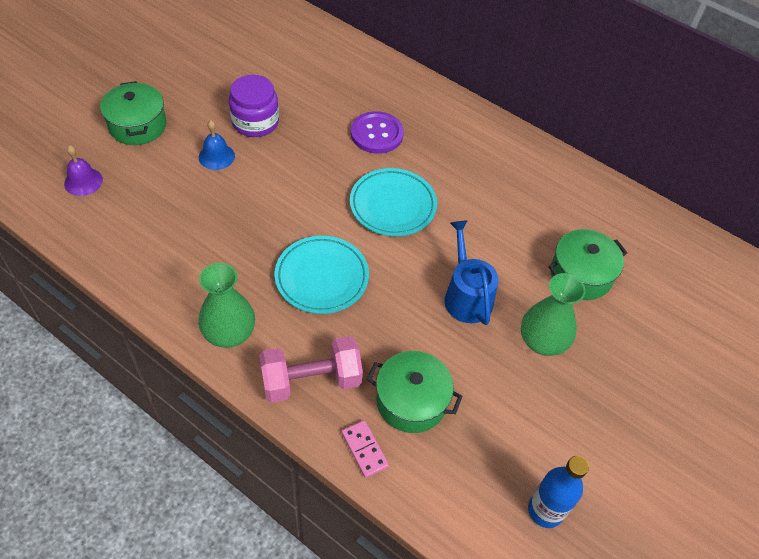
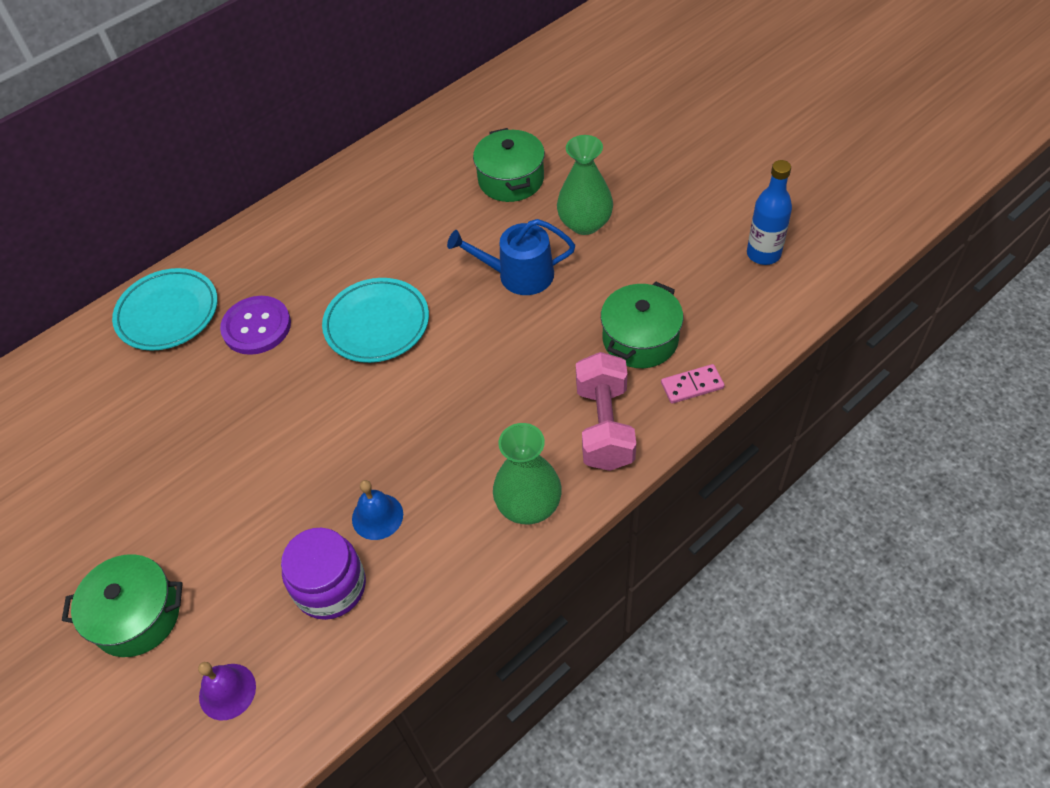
camera: 70 degrees left, 0 degrees up
blue bell [199,120,235,170] -> blue bell moved to [352,480,403,540]
purple jar [229,75,279,137] -> purple jar moved to [281,528,366,620]
turquoise plate [274,236,369,314] -> turquoise plate moved to [112,268,218,351]

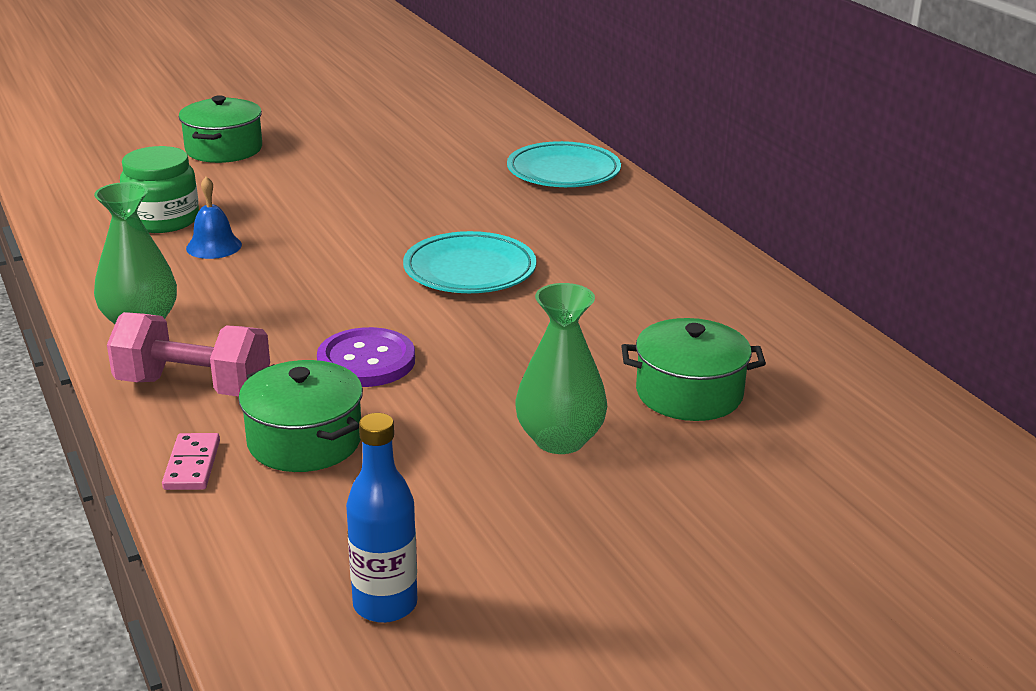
camera: 100 degrees right, 25 degrees down
purple bell [198,662,256,721] -> none
purple button [220,296,291,355] -> purple button moved to [317,327,415,387]
purple jar [281,528,366,620] -> green jar [120,146,199,233]
blue watering can [447,219,575,295] -> none

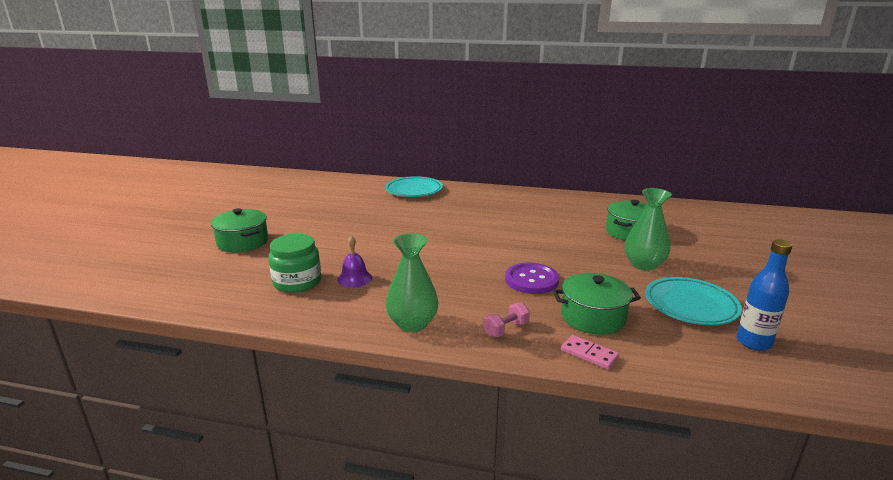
camera: 50 degrees left, 5 degrees down
pink dumbbell [107,312,270,397] -> pink dumbbell [483,302,530,337], size x0.52
blue bell [186,176,242,259] -> purple bell [337,235,372,288]
turquoise plate [403,231,537,293] -> turquoise plate moved to [645,277,742,325]

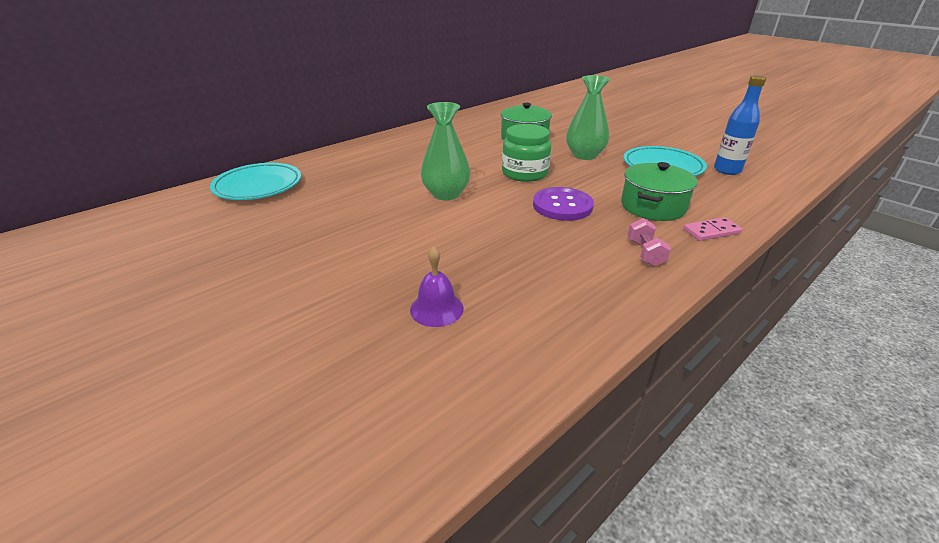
camera: 55 degrees left, 10 degrees up
green pot [211,208,268,252] -> none
green jar [269,234,321,293] -> green jar moved to [502,124,551,182]
green vase [386,233,438,332] -> green vase moved to [421,102,470,200]

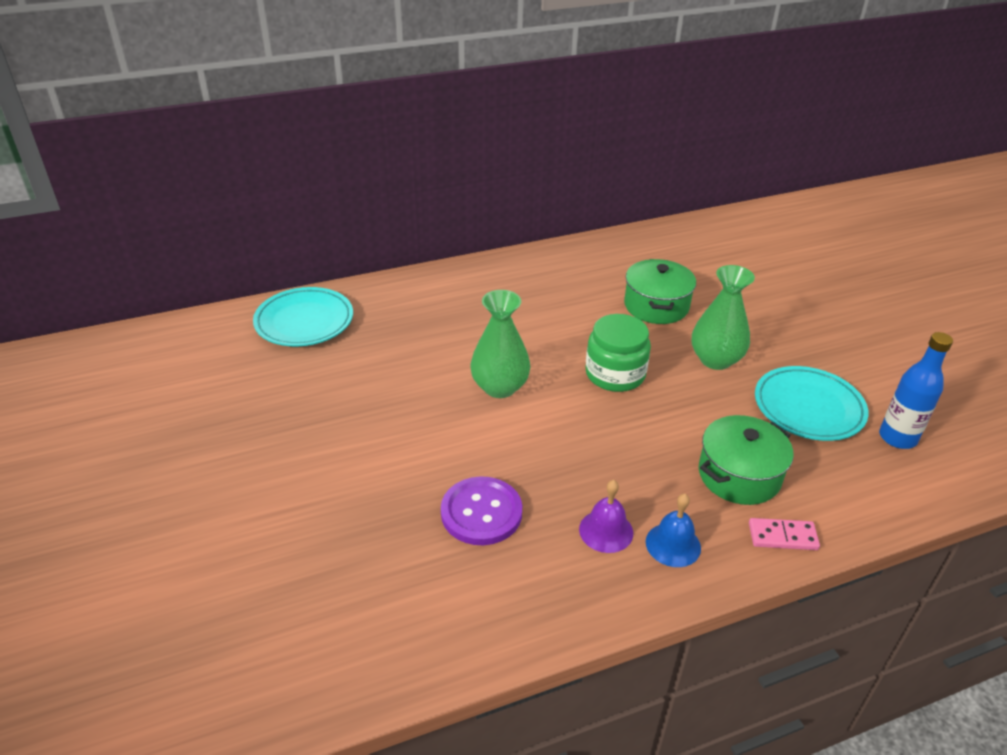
camera: 20 degrees right, 5 degrees up
purple bell [410,246,464,327] -> purple bell moved to [579,480,633,553]
purple button [533,187,594,221] -> purple button moved to [441,476,522,545]
pink dumbbell [628,218,671,266] -> blue bell [646,494,701,567]

